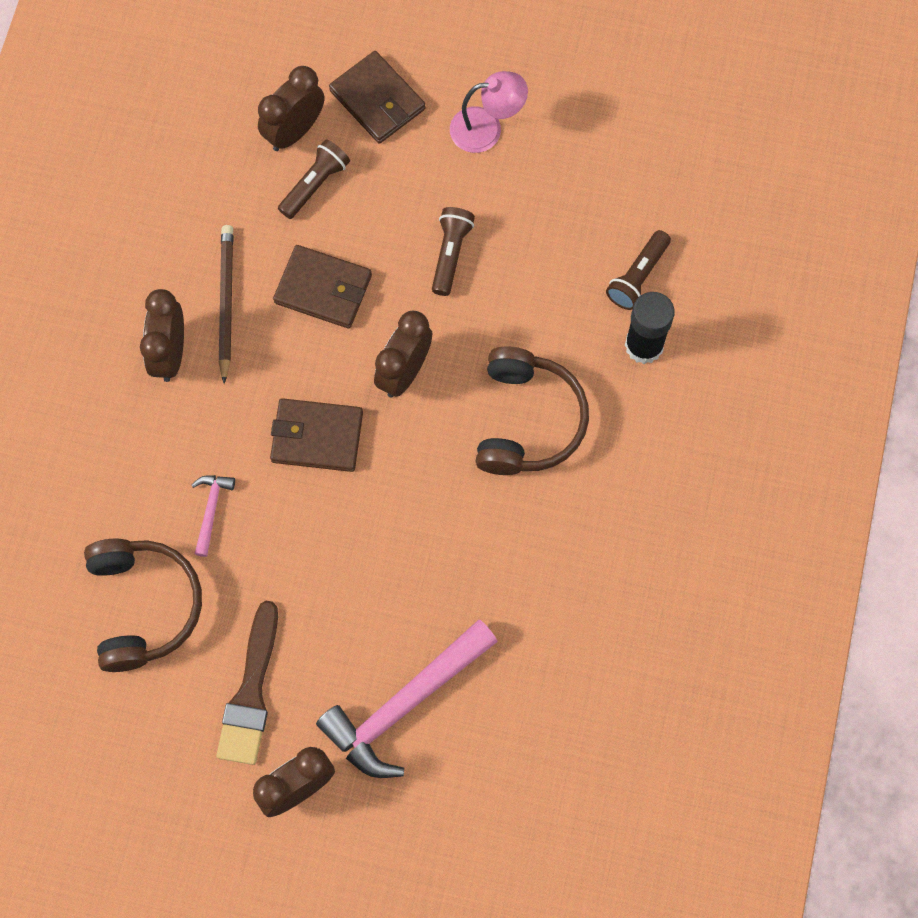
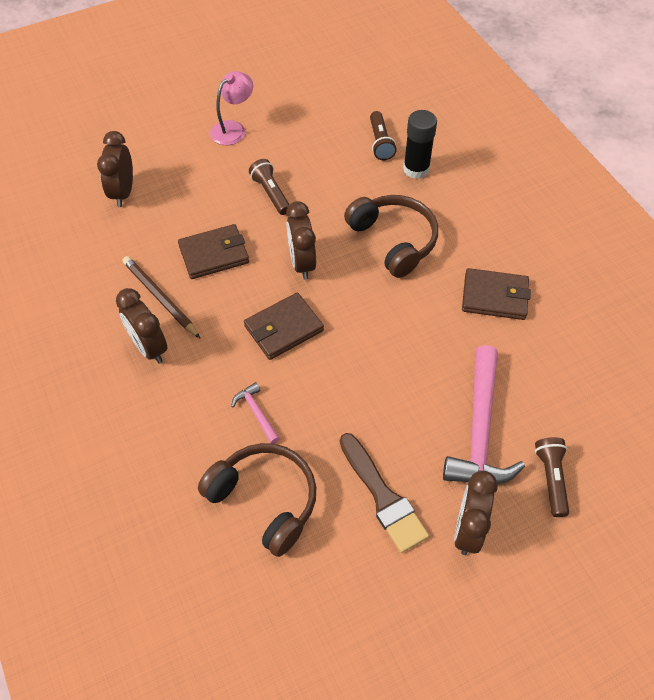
camera: 40 degrees left, 15 degrees down
brown flashlight [278,139,350,219] -> brown flashlight moved to [535,437,569,517]
brown wallet [329,51,425,144] -> brown wallet moved to [462,268,531,320]

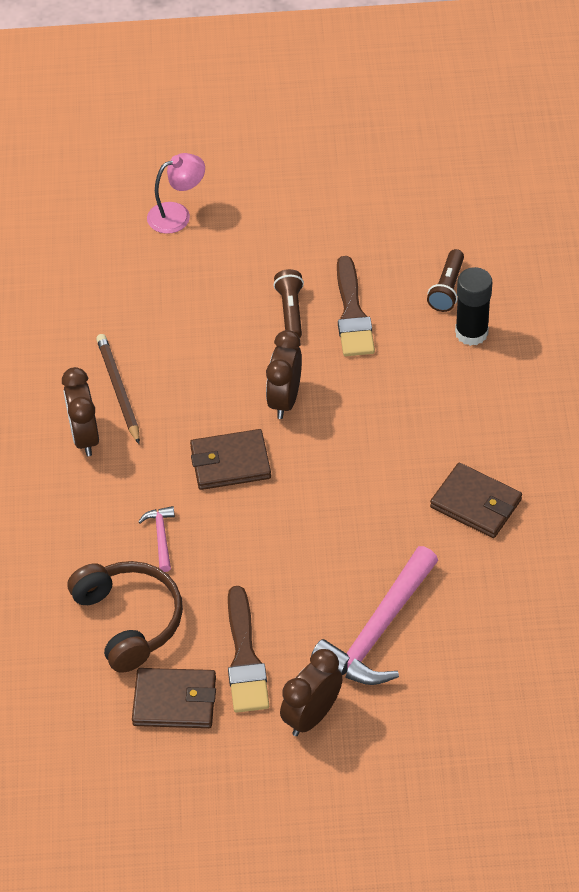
camera: 25 degrees right, 5 degrees down
brown clock [97,131,133,207] -> none
brown wallet [178,224,249,279] -> brown wallet moved to [132,668,216,728]
pink lamp [210,71,253,145] -> pink lamp moved to [147,153,205,234]
brown headphones [344,195,438,278] -> none
brown flashlight [535,437,569,517] -> none
none -> brown brush [337,256,375,356]

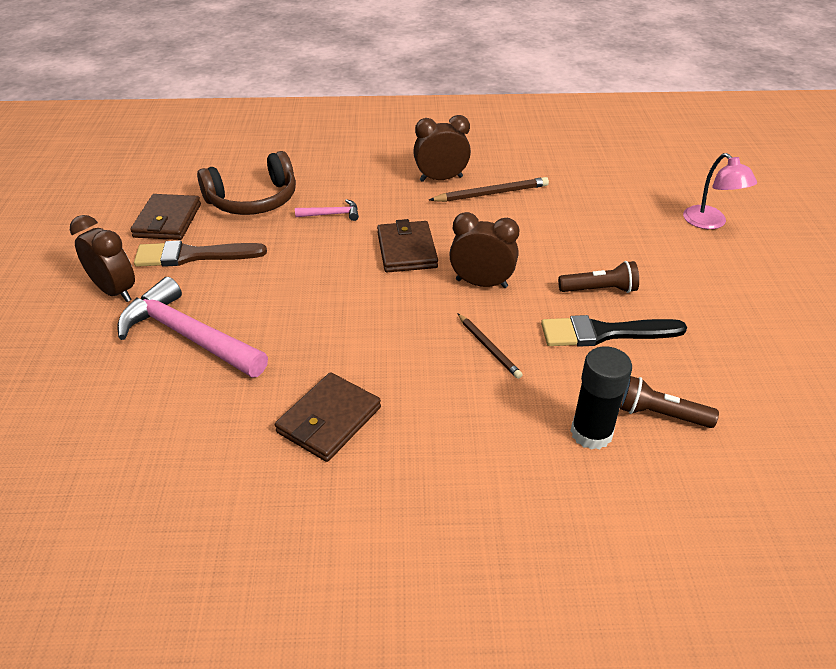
camera: 90 degrees right, 10 degrees down
brown brush [337,256,375,356] -> black brush [541,315,687,347]
none -> brown pencil [457,313,523,379]

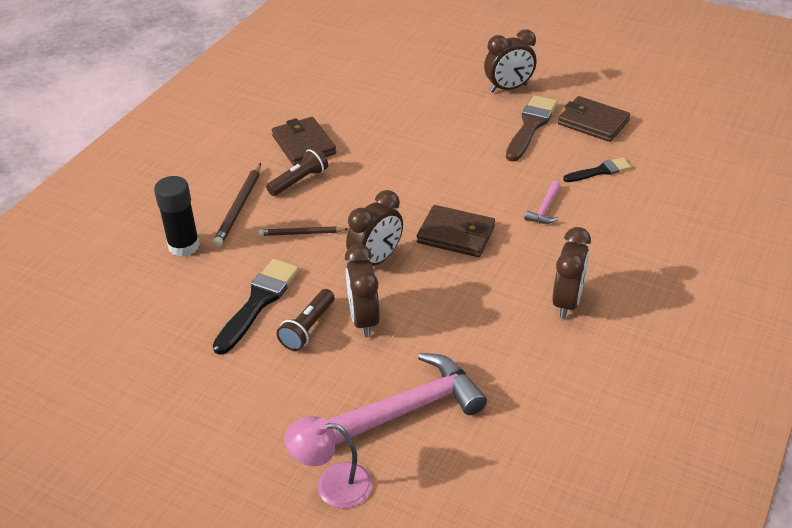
camera: 120 degrees right, 0 degrees up
pink hammer [117,277,268,378] -> pink hammer moved to [326,353,487,445]
brown headphones [197,151,296,215] -> black brush [563,157,632,182]
brown pencil [429,177,549,202] -> brown pencil moved to [213,163,261,247]
brown flashlight [620,376,719,428] -> brown flashlight moved to [266,147,328,196]
none -> brown clock [345,244,380,337]

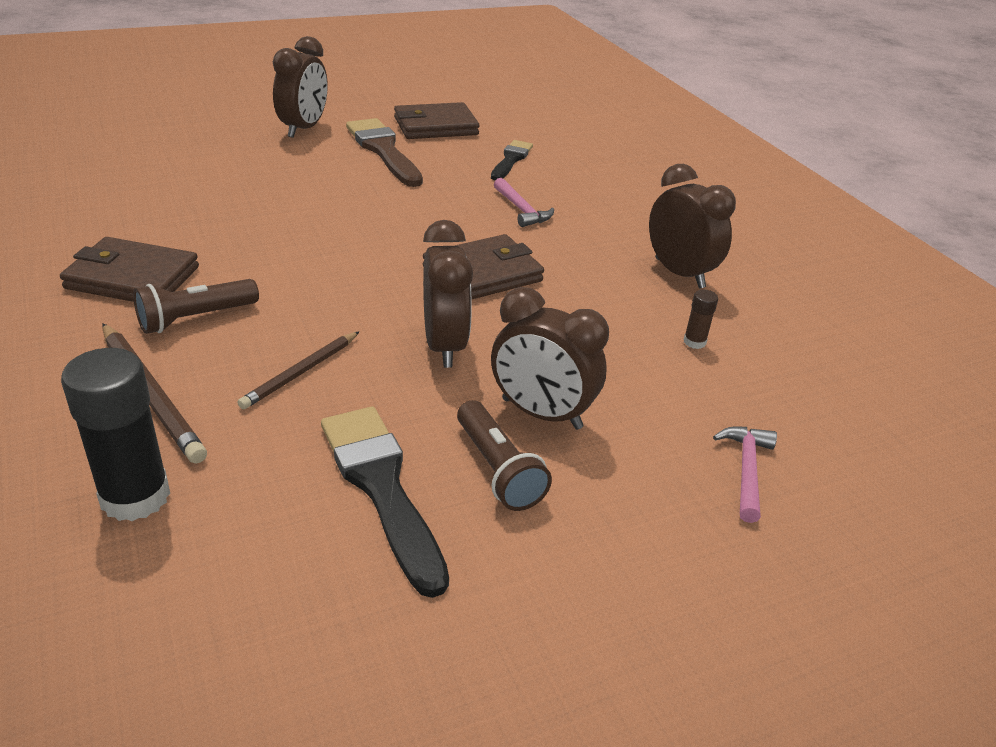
camera: 55 degrees left, 5 degrees down
brown flashlight [266,147,328,196] -> brown flashlight turned 120 degrees counterclockwise [133,279,259,334]
pink lamp [284,416,372,508] -> none
pink hammer [326,353,487,445] -> pink hammer [713,427,777,523], size x0.45
none -> brown glue stick [684,289,718,349]

